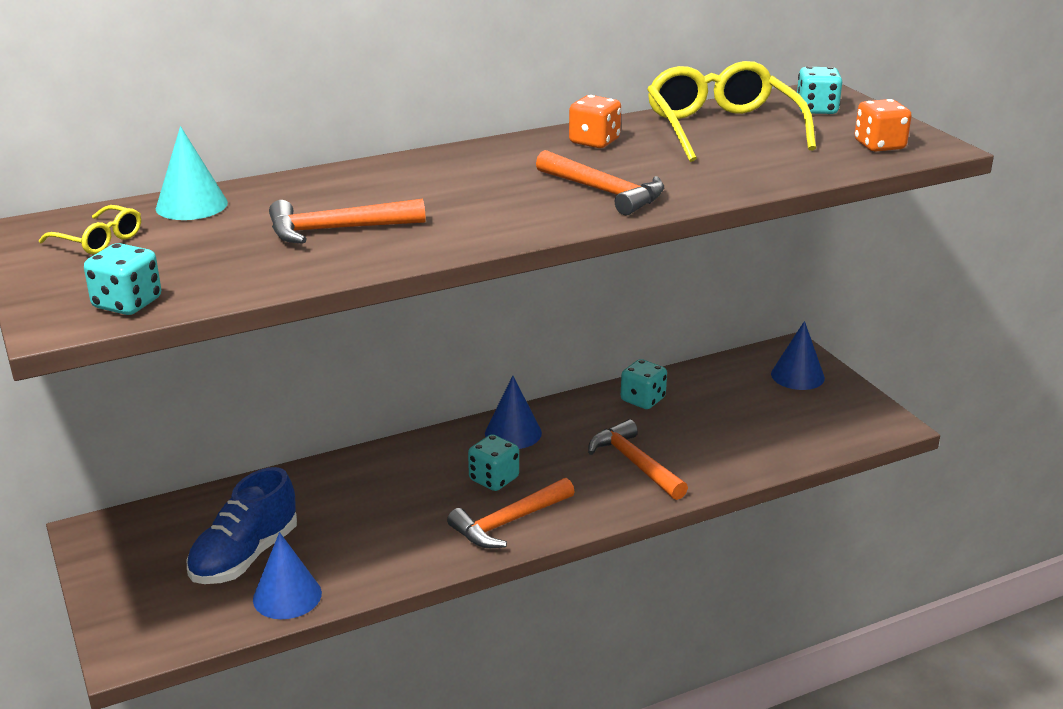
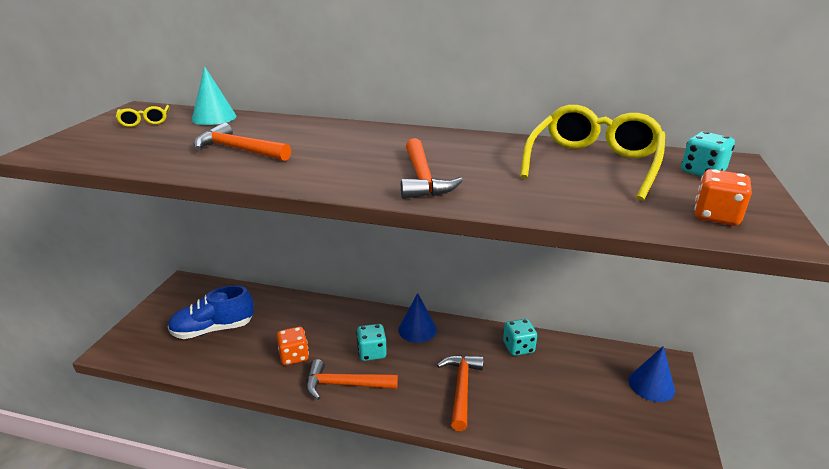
camera: 40 degrees right, 0 degrees up
turquoise dice [84,243,161,315] -> none
blue cone [253,532,322,619] -> none
orange dice [569,95,621,148] -> orange dice moved to [276,327,309,365]

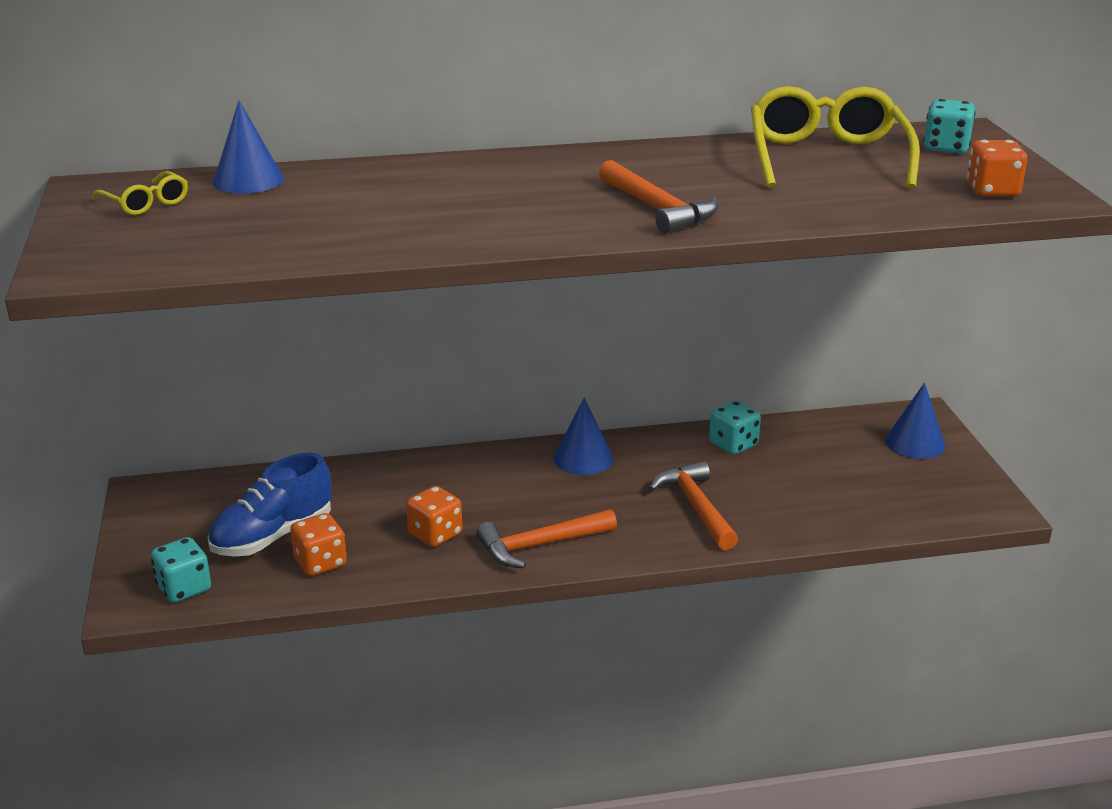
camera: 25 degrees left, 0 degrees up
turquoise cone [192,66,237,125] -> blue cone [213,101,284,194]
orange hammer [194,123,291,161] -> none
turquoise dice [356,324,387,361] -> turquoise dice moved to [151,537,211,603]
none -> orange dice [290,513,347,576]

